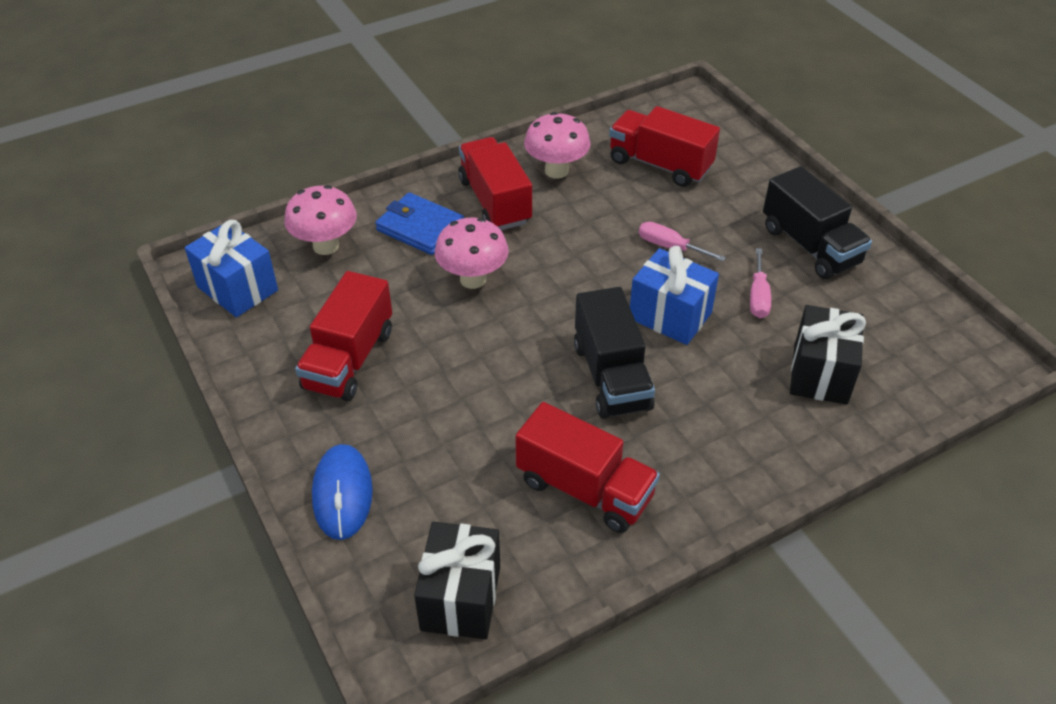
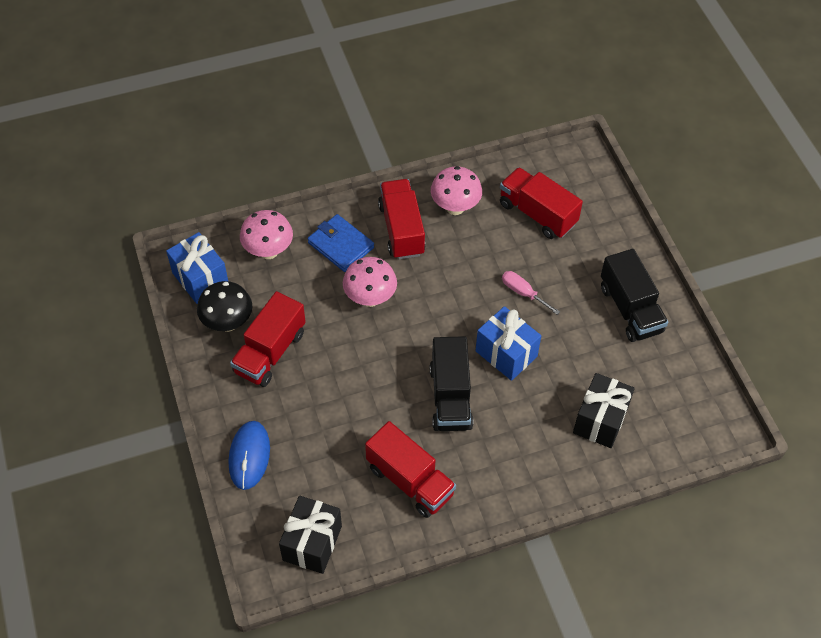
camera: 10 degrees right, 10 degrees up
pink screwdriver [750,248,771,318] -> none
none -> black mushroom [197,281,252,332]

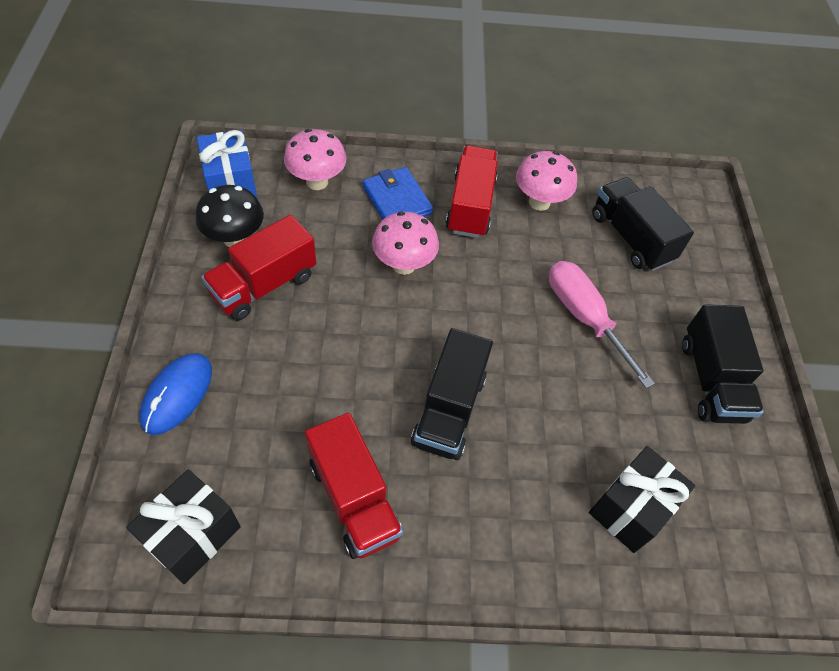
camera: 15 degrees right, 0 degrees up
blue gift [475,306,541,381] -> none
red truck [500,167,583,239] -> black truck [592,177,694,271]
pink screwdriver [502,271,560,315] -> pink screwdriver [549,261,655,388], size x1.77

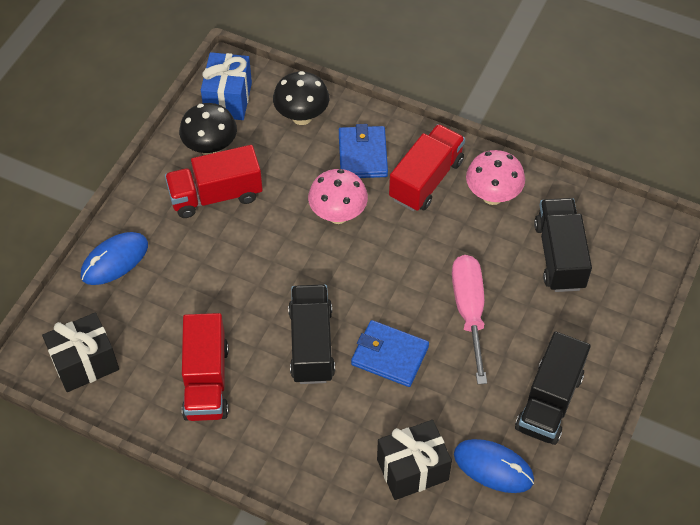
camera: 30 degrees right, 0 degrees up
pink mushroom [284,129,347,190] -> black mushroom [273,71,329,125]
black truck [411,328,493,460] -> black truck turned 135 degrees clockwise [288,284,335,384]
none -> blue wallet [351,320,429,387]
none -> blue mouse [454,439,534,493]

